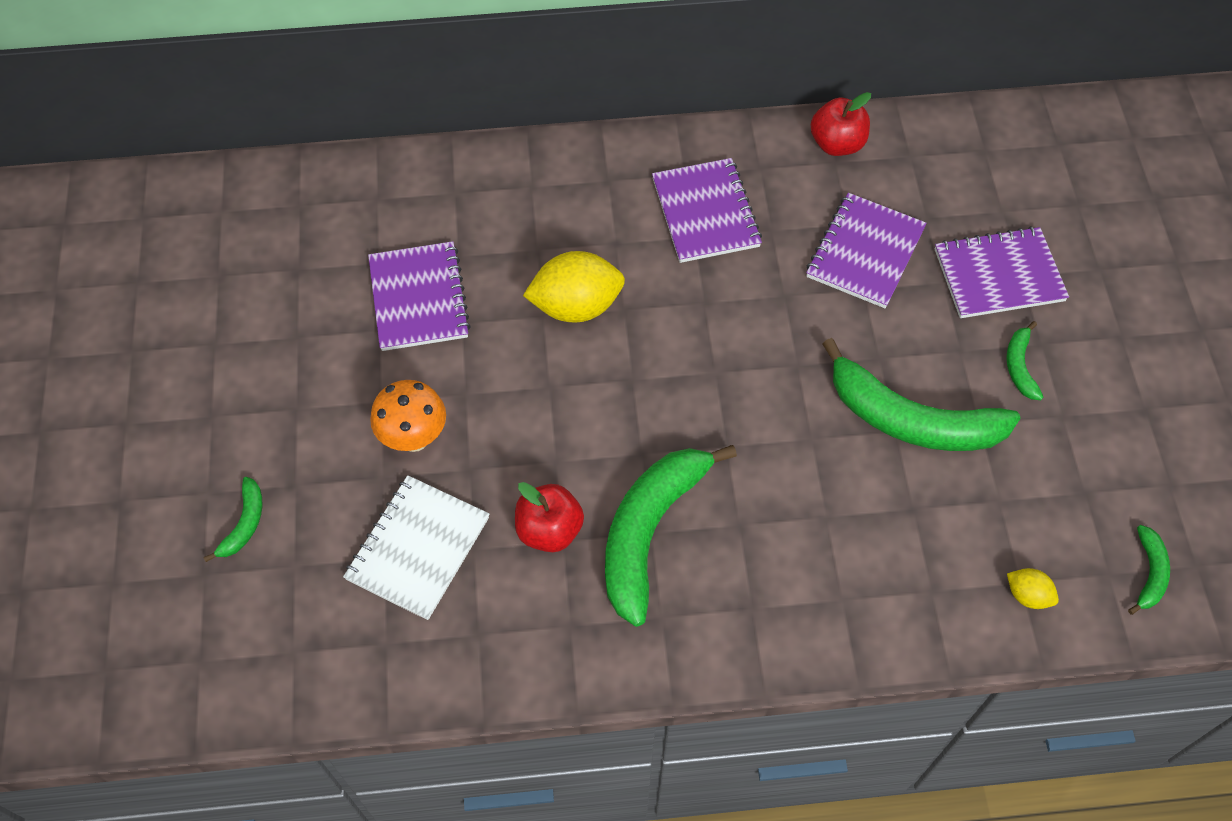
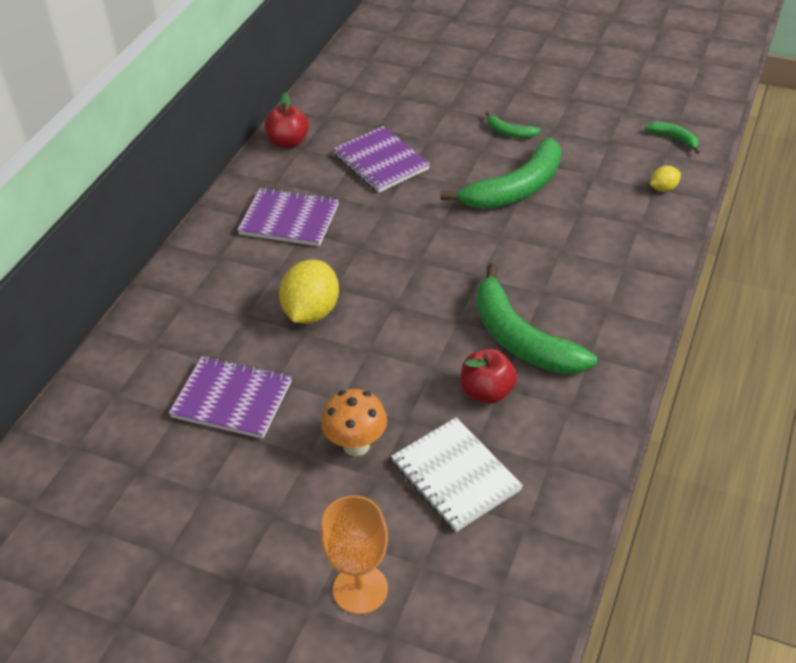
camera: 60 degrees left, 15 degrees down
green banana [203,477,262,562] -> orange goblet [321,495,388,615]
purple notebook [935,226,1069,318] -> none

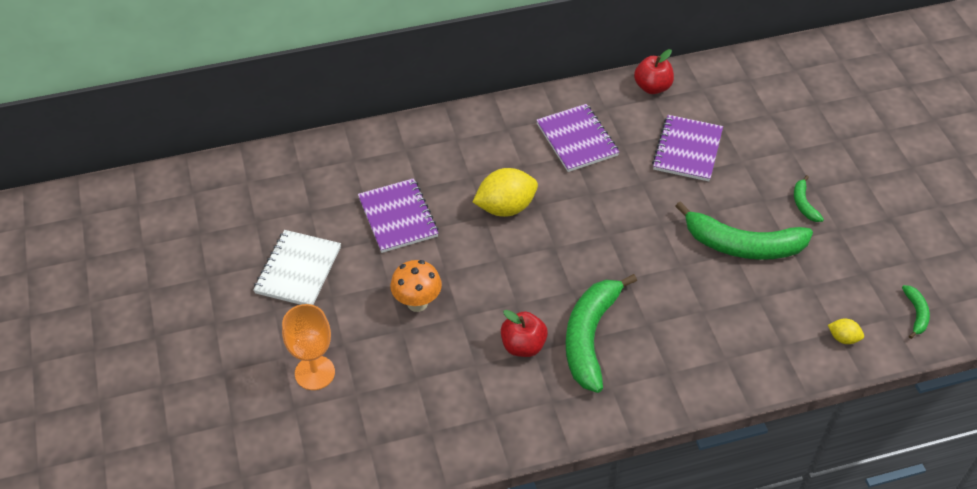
camera: 50 degrees right, 5 degrees up
white notebook [391,417,523,532] -> white notebook moved to [253,230,341,305]

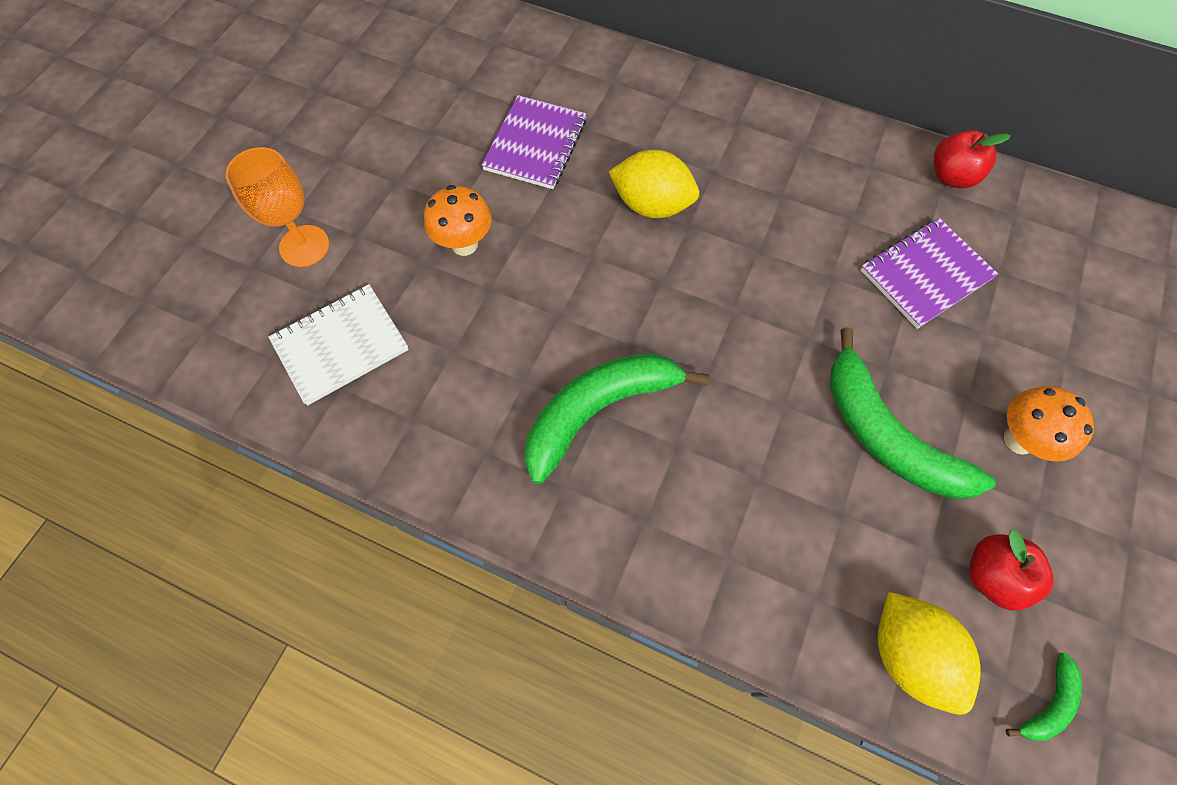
camera: 40 degrees right, 15 degrees up
white notebook [253,230,341,305] -> white notebook moved to [268,284,409,405]
red apple [501,310,548,357] -> red apple moved to [969,530,1054,610]
purple notebook [536,104,619,172] -> none
green banana [794,175,824,222] -> orange mushroom [1004,386,1094,462]
yellow lemon [828,319,864,344] -> yellow lemon [878,592,981,715], size x2.05

